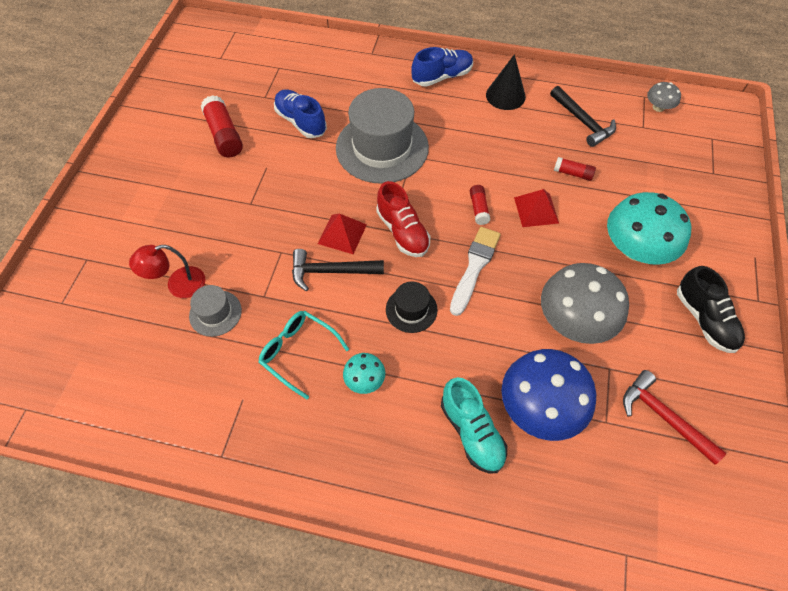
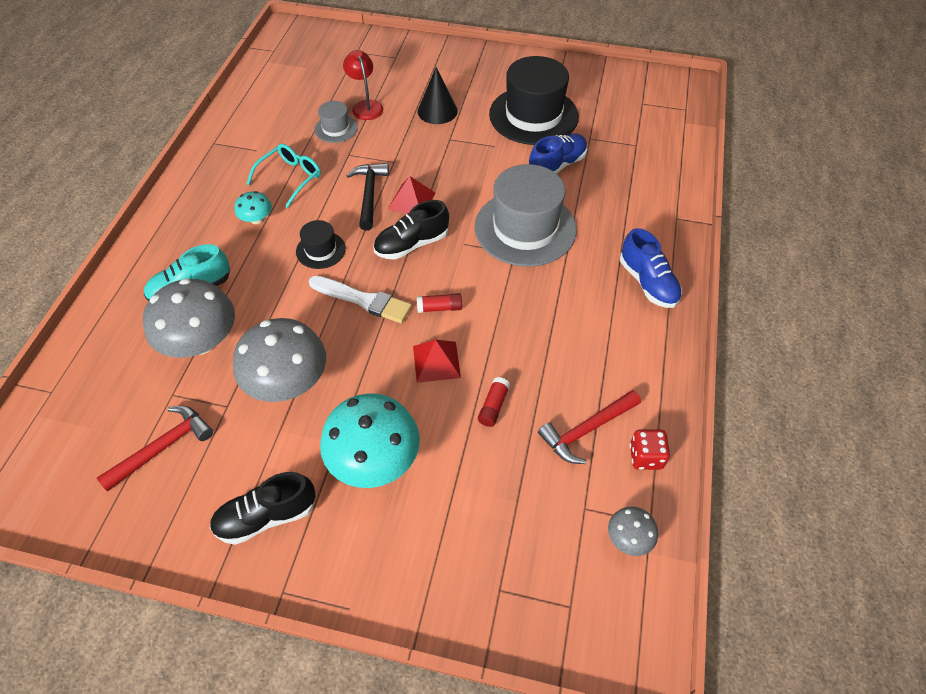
camera: 90 degrees right, 5 degrees down
red glue stick [201,95,243,158] -> black hat [489,56,579,145]
red shoe [376,181,431,257] -> black shoe [374,200,449,260]
black cone [486,54,526,110] -> black cone moved to [418,67,458,124]
blue mushroom [501,349,596,441] -> grey mushroom [143,278,235,358]
black hammer [550,86,616,147] -> red hammer [538,390,641,464]
none -> red dice [630,430,670,470]

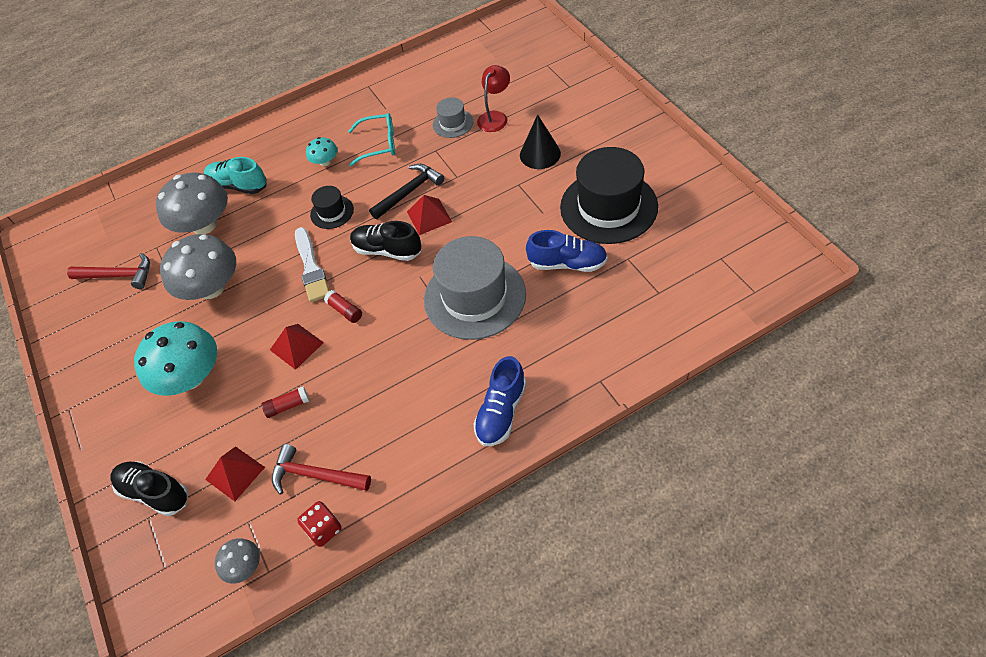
camera: 55 degrees right, 0 degrees up
black shoe [209,472,316,545] -> black shoe moved to [110,461,188,516]
none -> red pyramid [205,446,265,501]

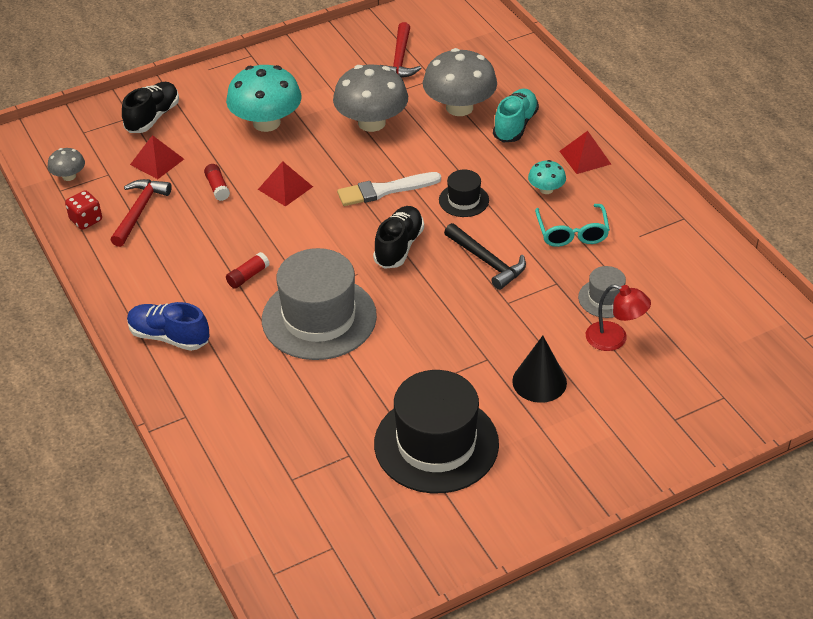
camera: 85 degrees right, 10 degrees down
red glue stick [324,290,362,323] -> red glue stick moved to [226,252,269,289]
red pyramid [407,195,452,235] -> red pyramid moved to [559,131,611,174]
blue shoe [526,230,608,272] -> none

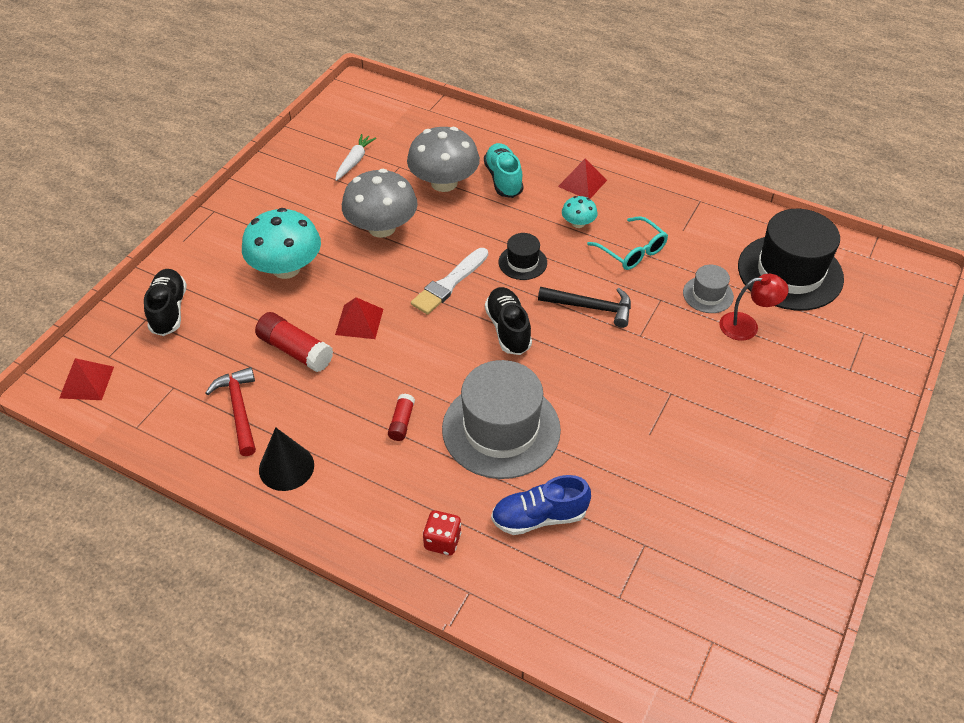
camera: 35 degrees left, 5 degrees up
grey mushroom [48,148,85,181] -> none
red dice [65,190,102,230] -> red dice moved to [423,510,461,556]
blue shoe [127,302,209,351] -> blue shoe moved to [491,475,591,535]
red pyramid [130,135,184,179] -> red pyramid moved to [59,358,114,400]
red glue stick [204,164,230,201] -> red glue stick [255,312,333,372], size x1.77
black hat [374,370,499,493] -> black hat moved to [738,209,844,311]
red hammer [381,22,421,78] -> white carrot [335,134,376,181]
black cone [512,336,567,403] -> black cone moved to [259,427,314,491]

